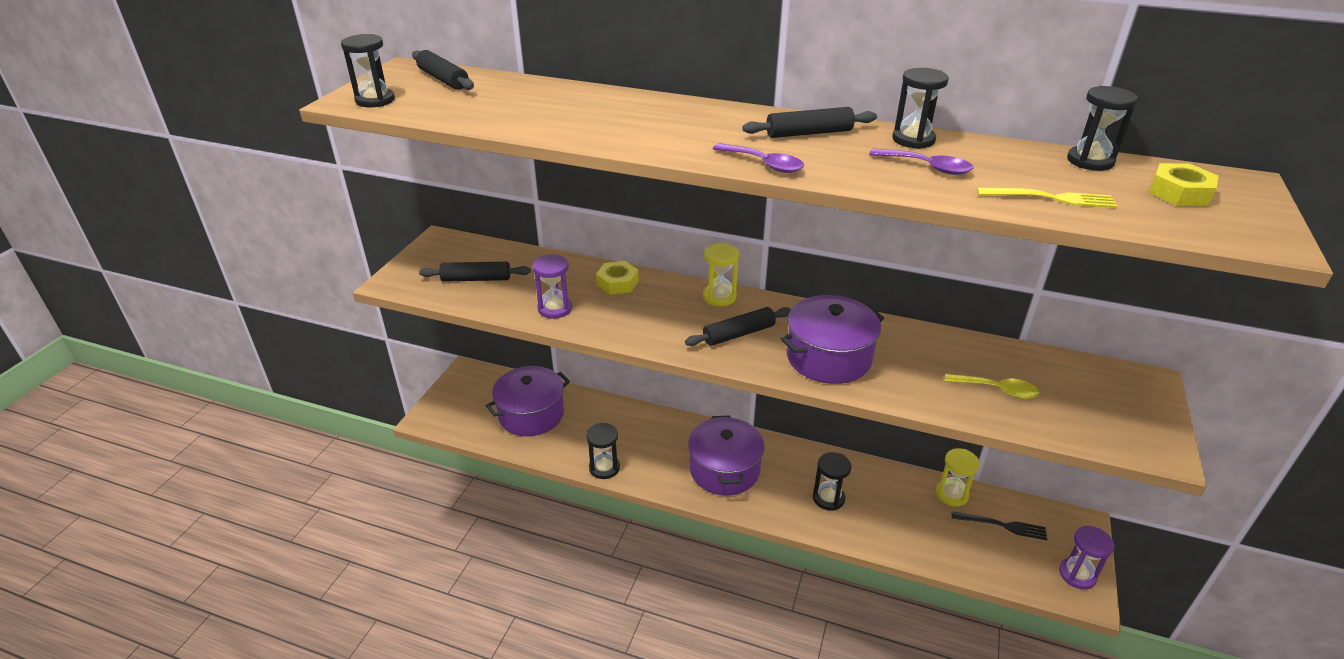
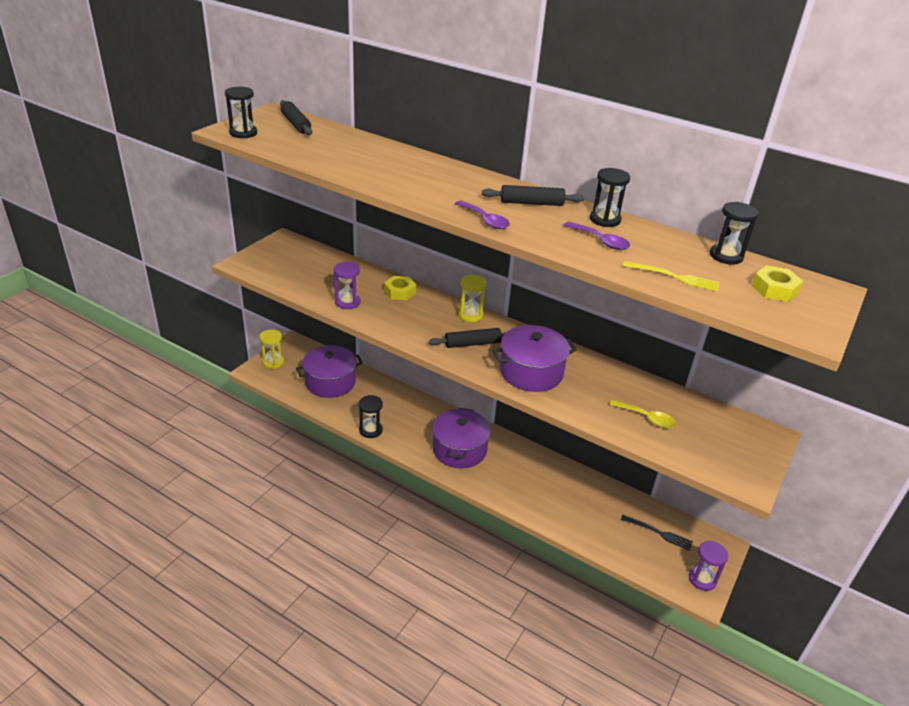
camera: 10 degrees right, 0 degrees up
black rolling pin [419,262,531,282] -> none
black hourglass [813,452,851,511] -> none
yellow hourglass [936,448,980,507] -> yellow hourglass moved to [259,329,284,369]

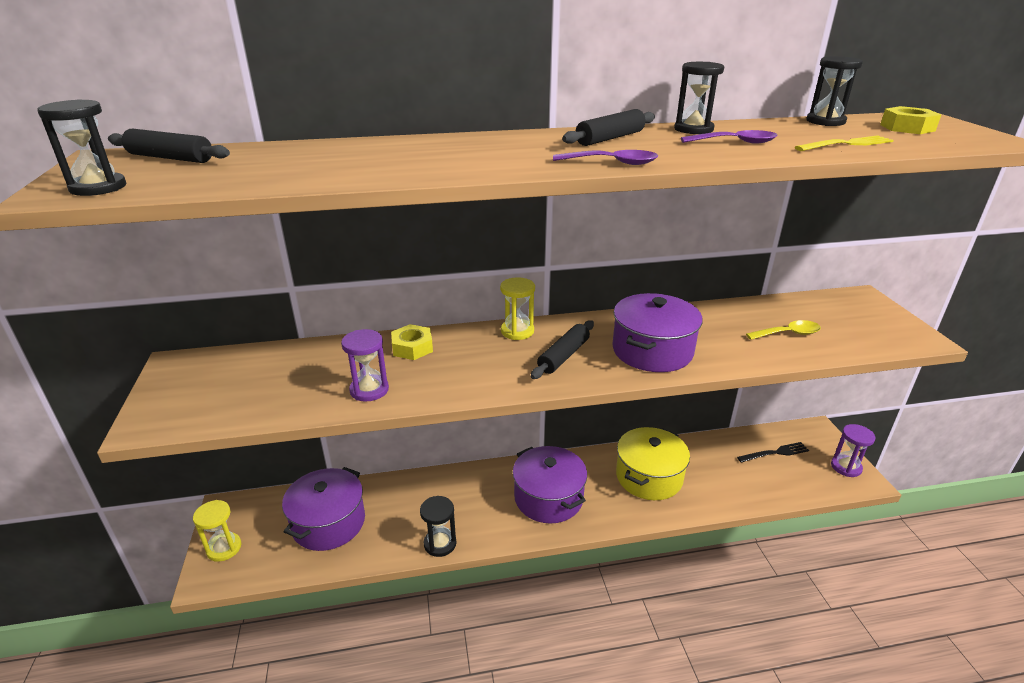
camera: 40 degrees left, 5 degrees down
none -> yellow pot [616,427,690,500]

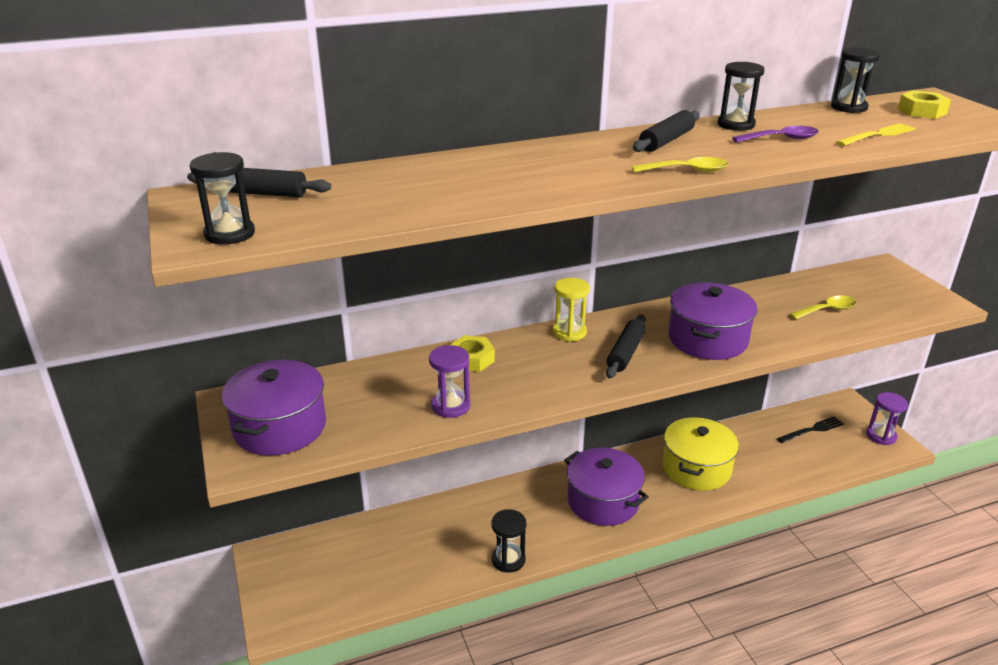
camera: 10 degrees left, 0 degrees up
yellow hourglass [193,500,242,562] -> none
purple pot [282,467,365,551] -> purple pot moved to [222,360,326,456]
purple spoon [553,150,658,165] -> yellow spoon [632,157,729,172]

